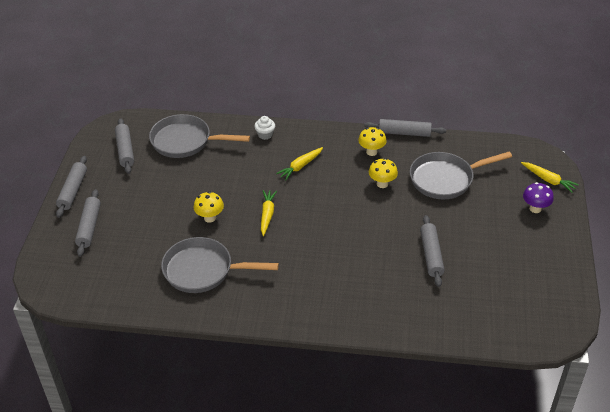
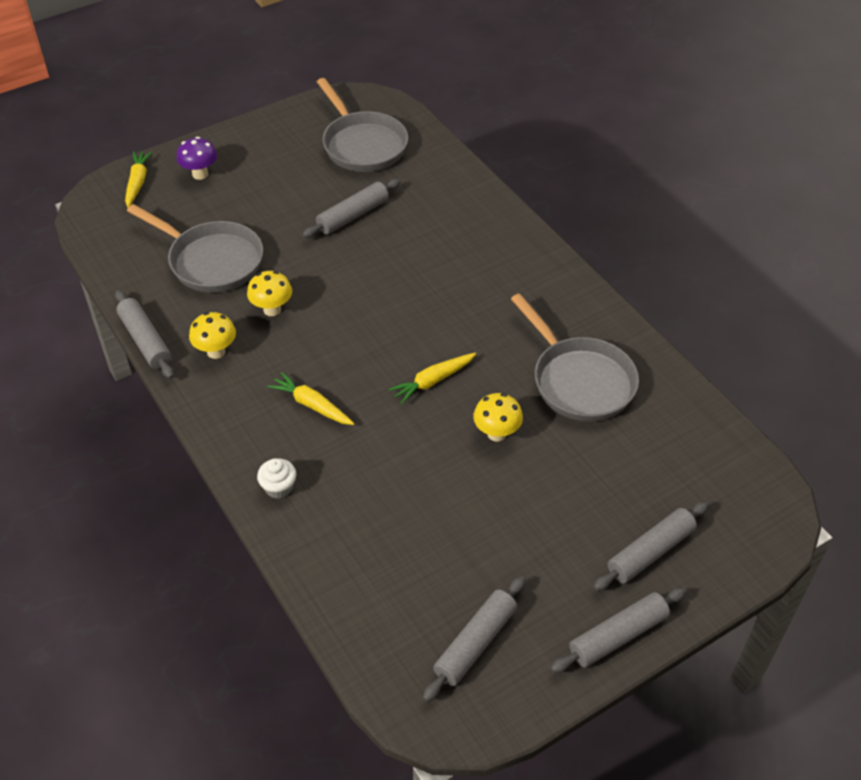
camera: 130 degrees left, 5 degrees up
grey pan [149,114,250,158] -> grey pan moved to [317,78,408,172]
yellow carrot [276,147,323,180] -> yellow carrot turned 150 degrees counterclockwise [267,372,354,425]

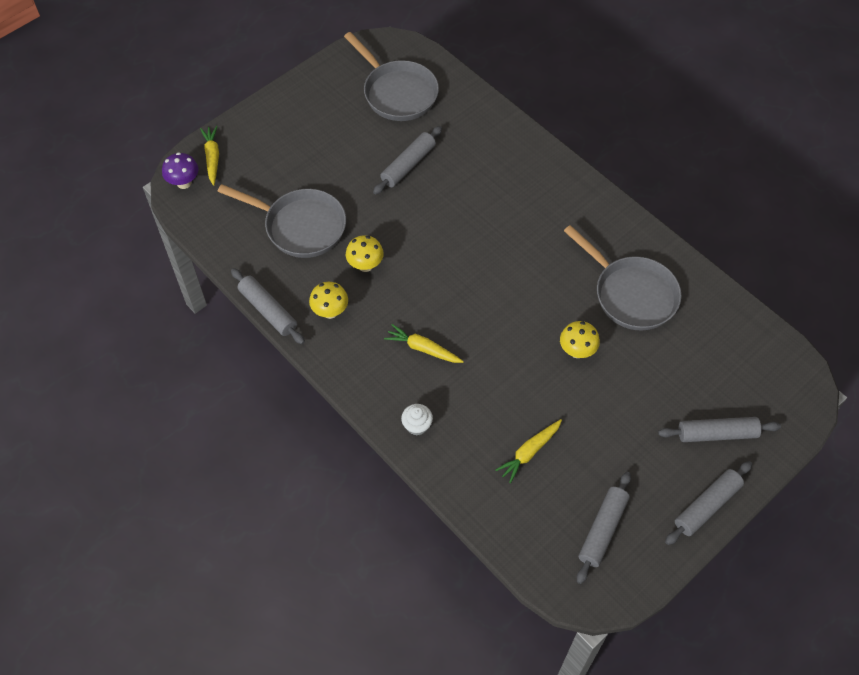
camera: 10 degrees left, 10 degrees up
purple mushroom [177,137,217,180] -> purple mushroom moved to [162,152,199,189]
yellow carrot [389,353,476,404] -> yellow carrot moved to [496,419,562,483]
grey rolling pin [593,502,709,591] -> grey rolling pin turned 45 degrees clockwise [658,417,781,442]

